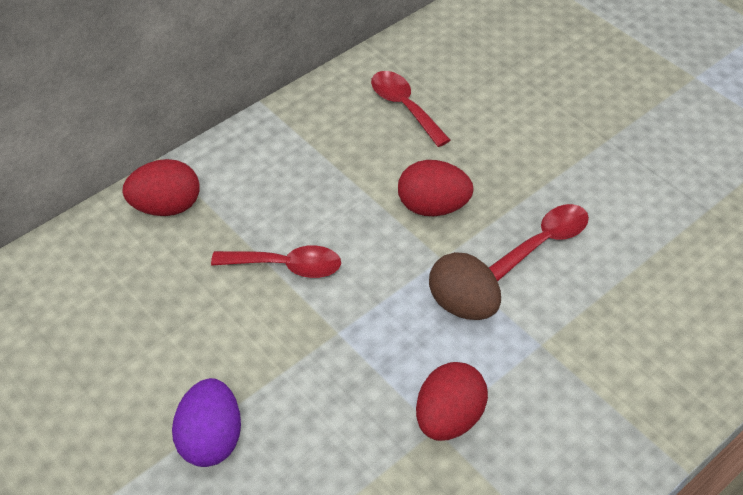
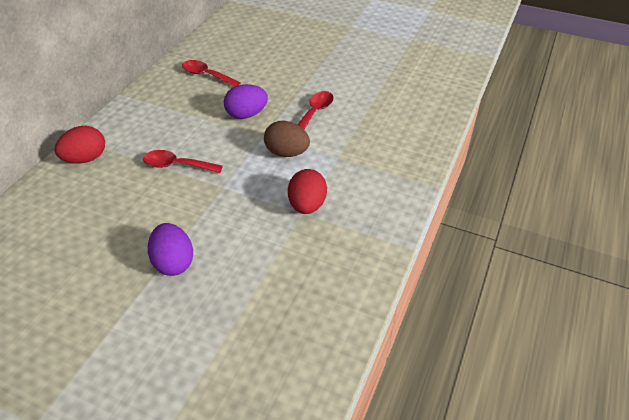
camera: 25 degrees left, 5 degrees down
red spoon [211,245,341,278] -> red spoon turned 150 degrees counterclockwise [143,150,223,173]
red egg [398,160,474,216] -> purple egg [224,84,268,119]

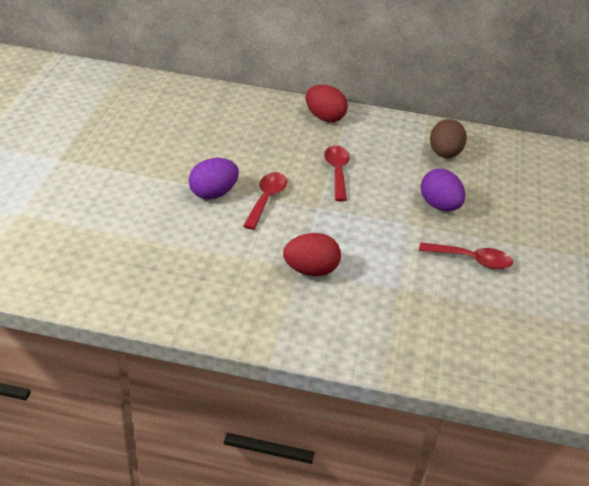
camera: 75 degrees right, 5 degrees down
red spoon [182,60,241,87] -> red spoon moved to [243,172,287,230]
brown egg [264,121,310,157] -> brown egg moved to [430,119,467,158]

